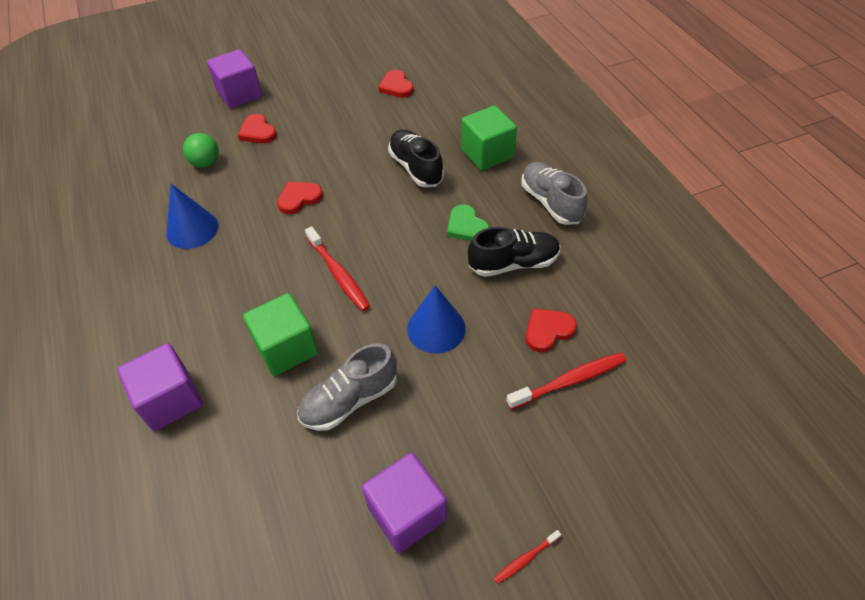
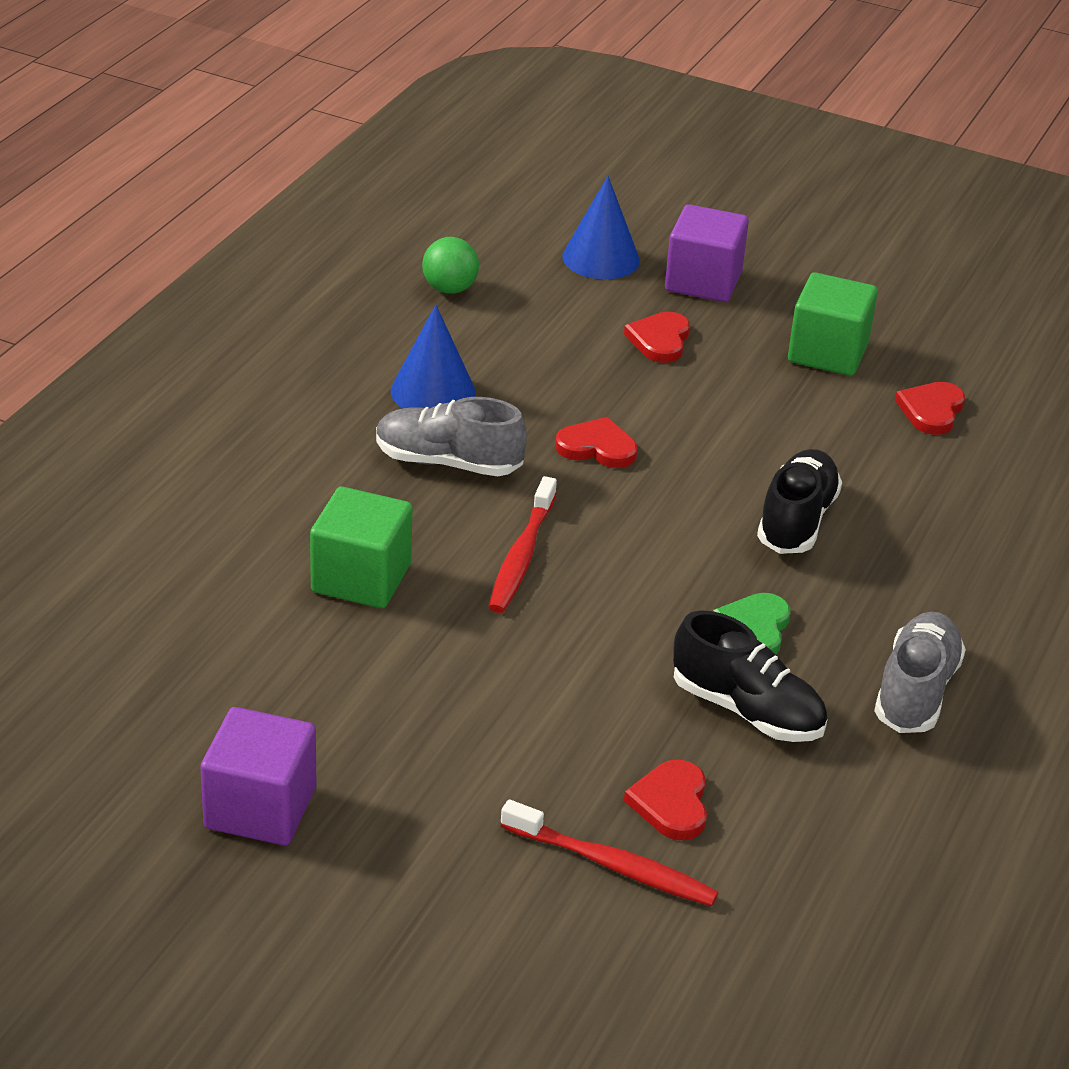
camera: 45 degrees right, 15 degrees down
purple cube [117,343,203,431] -> none
green ball [183,133,219,168] -> green ball moved to [422,237,479,294]
grey shoe [297,343,397,431] -> grey shoe moved to [376,397,527,476]
blue cone [407,285,466,354] -> blue cone moved to [562,176,640,279]
green cube [461,105,517,171] -> green cube moved to [788,272,878,376]
red toothbrush [494,530,561,584] -> none
red heart [525,308,577,352] -> red heart turned 105 degrees counterclockwise [624,760,707,840]

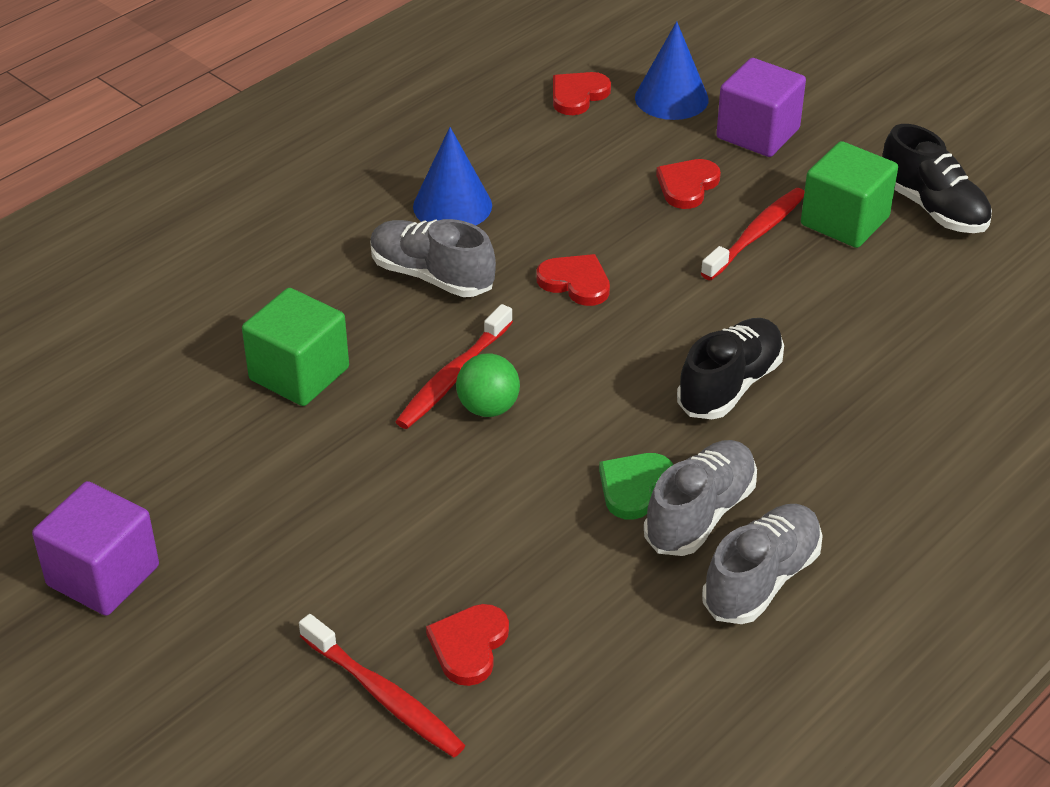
camera: 20 degrees right, 5 degrees up
green ball [422,237,479,294] -> green ball moved to [456,353,520,417]
black shoe [673,610,828,742] -> black shoe moved to [883,124,992,233]
red heart [895,382,965,435] -> red heart moved to [553,72,611,115]
none -> grey shoe [644,440,757,556]
none -> red toothbrush [701,188,804,280]

